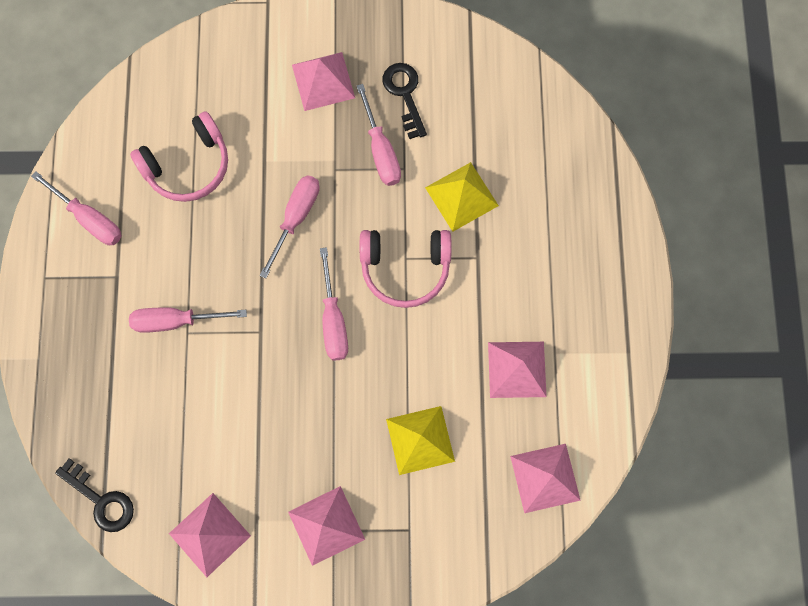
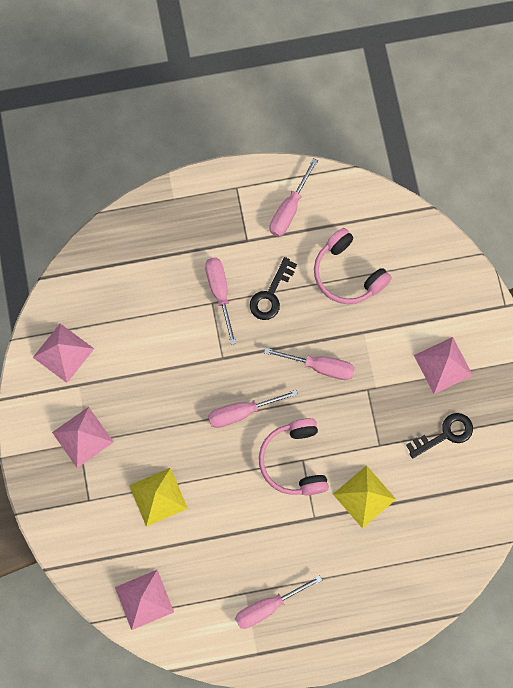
camera: 80 degrees right, 0 degrees up
black key [55,458,134,532] -> black key moved to [250,257,297,320]
pink screwdriver [357,84,401,186] -> pink screwdriver moved to [235,575,322,629]
pink pyramid [488,342,547,398] -> none

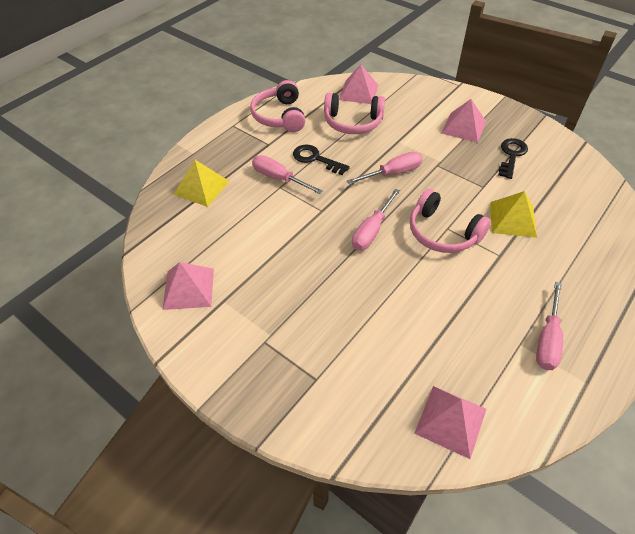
camera: 40 degrees left, 25 degrees down
pink pyramid [52,407,114,468] -> pink pyramid moved to [339,64,378,104]
yellow pyramid [129,468,188,527] -> yellow pyramid moved to [173,160,229,207]
black key [250,257,297,320] -> black key turned 135 degrees clockwise [293,144,350,175]
pink screwdriver [270,158,318,237] -> pink headphones [250,80,305,132]

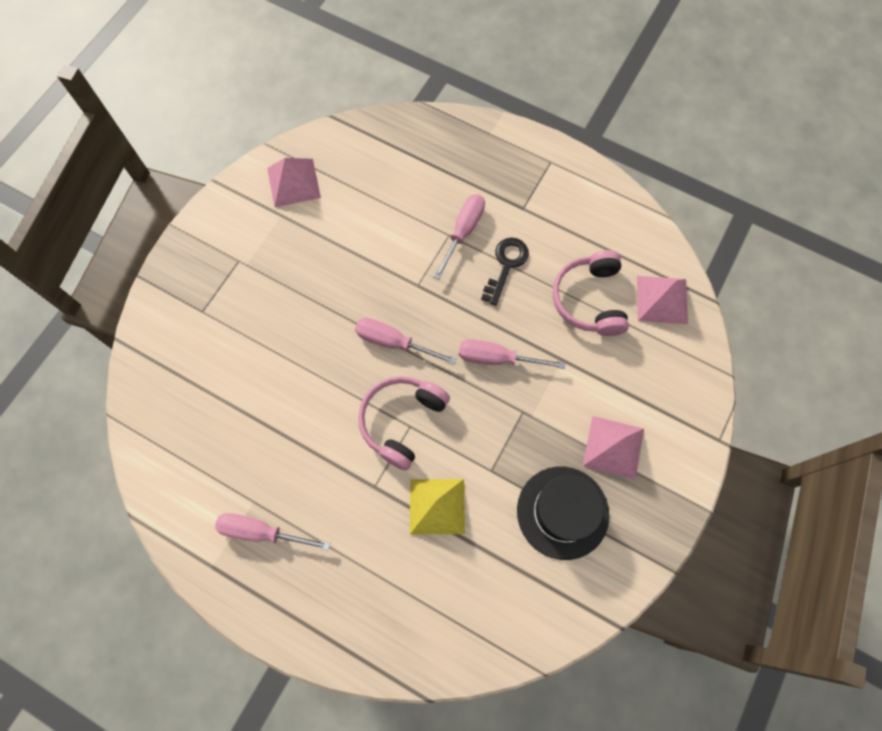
camera: 80 degrees right, 20 degrees up
yellow pyramid [173,160,229,207] -> none
pink headphones [250,80,305,132] -> none
pink screwdriver [347,152,423,184] -> pink screwdriver turned 135 degrees clockwise [459,339,566,369]
pink pyramid [414,386,486,459] -> none
black key [498,138,528,179] -> black hat [517,467,609,560]

